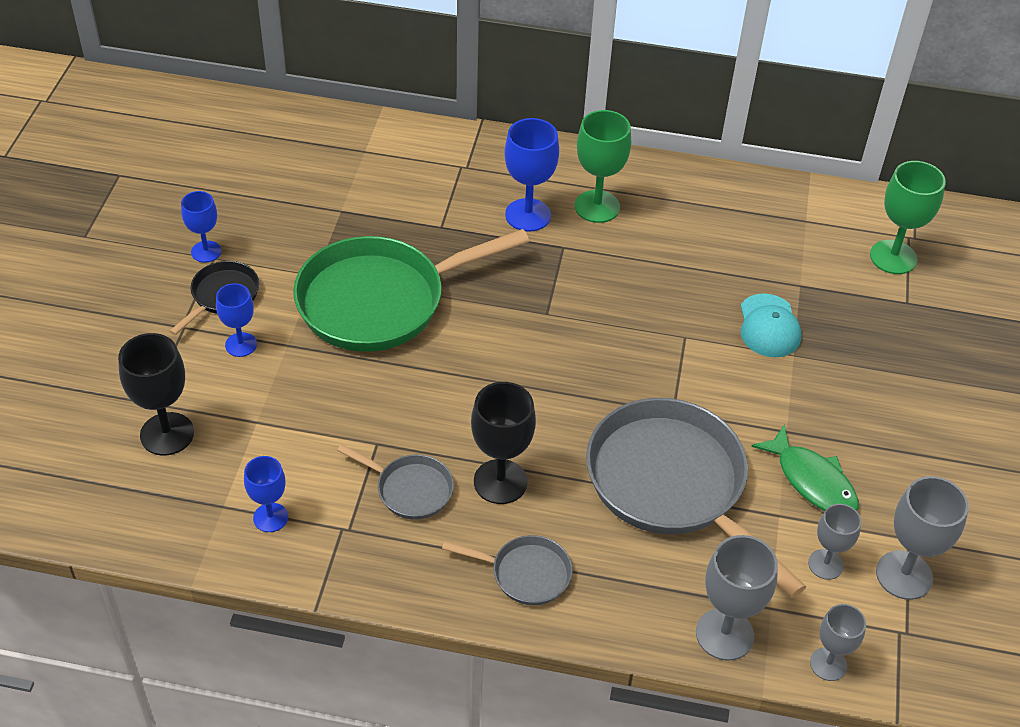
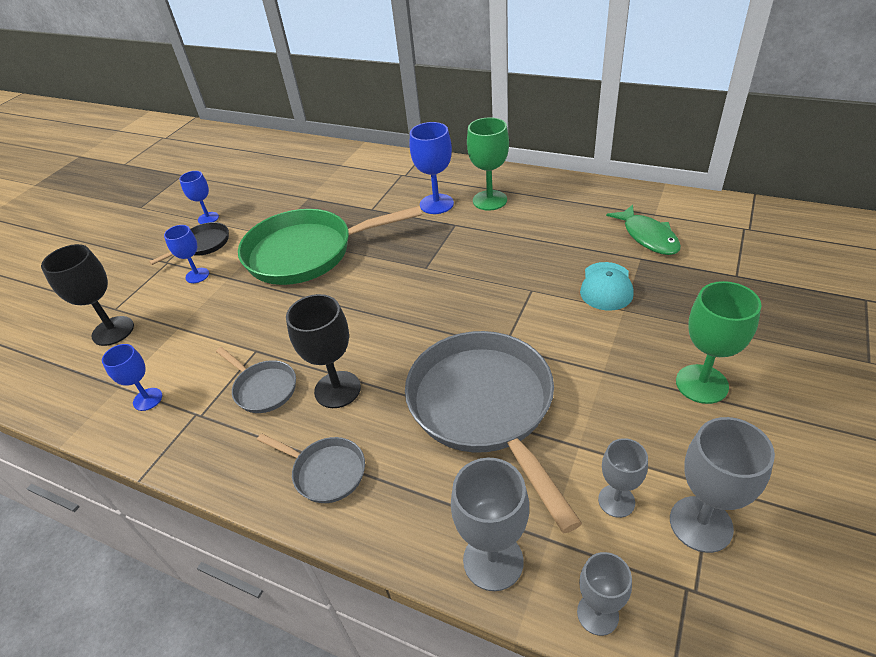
camera: 20 degrees right, 5 degrees down
green fish [751,425,859,511] -> green fish moved to [606,204,681,255]
green goblet [870,161,946,274] -> green goblet moved to [676,281,762,404]

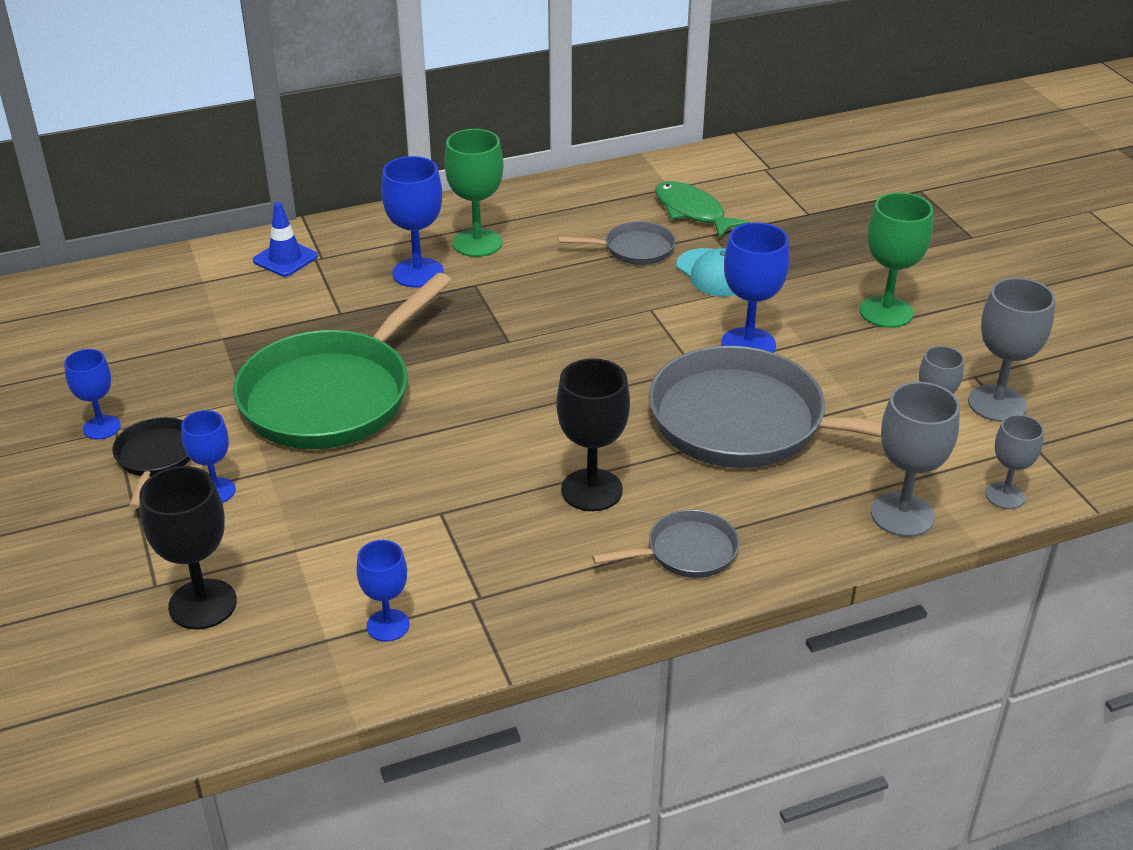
camera: 50 degrees left, 5 degrees down
grey pan [216,347,296,413] -> grey pan moved to [558,221,675,265]
green fish [606,204,681,255] -> green fish turned 150 degrees counterclockwise [655,181,750,238]
none -> blue traffic cone [253,202,318,277]
none -> blue goblet [721,222,789,353]

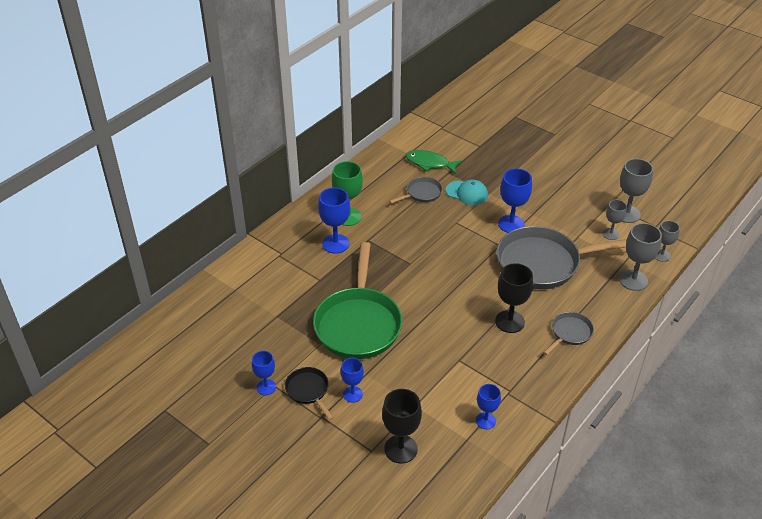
camera: 30 degrees left, 5 degrees up
blue traffic cone [253,202,318,277] -> none
green goblet [860,192,933,328] -> none

